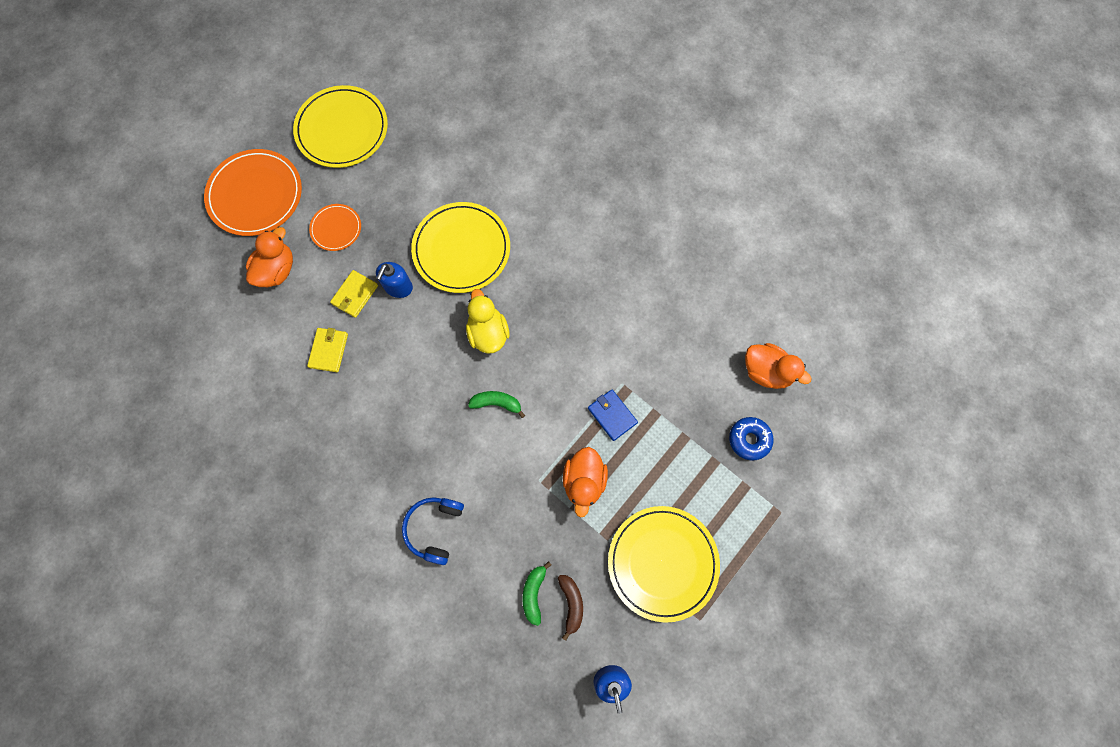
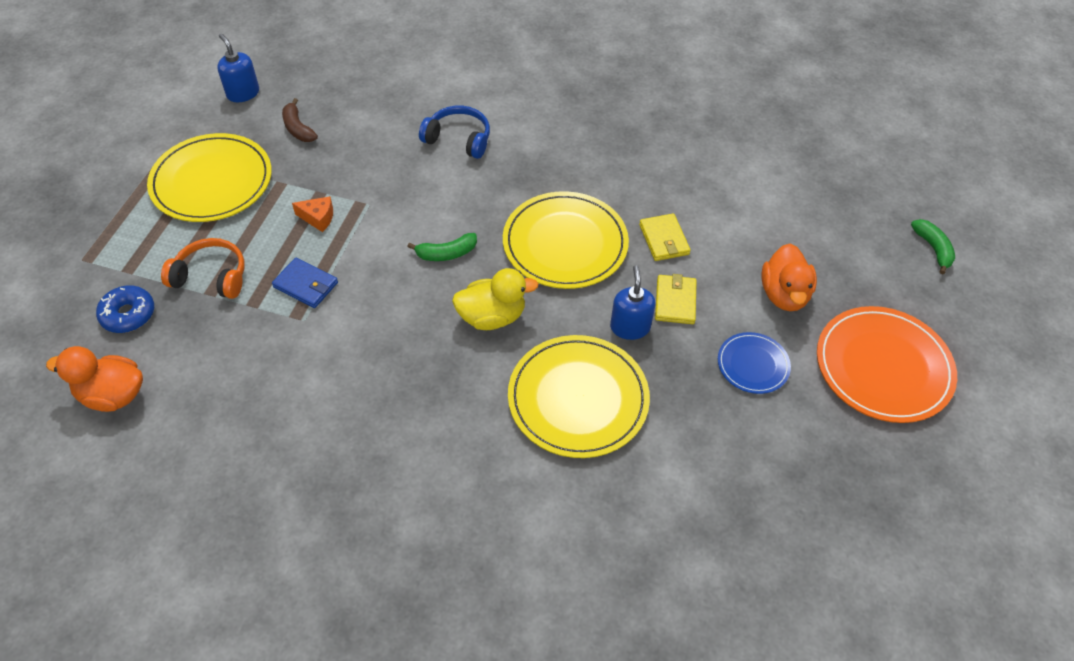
camera: 155 degrees right, 20 degrees down
yellow plate [293,85,388,168] -> yellow plate moved to [503,191,629,289]
orange plate [309,204,361,251] -> blue plate [718,332,791,394]
blue headphones [402,497,464,565] -> blue headphones turned 60 degrees counterclockwise [419,106,490,159]
yellow duck [466,289,510,354] -> yellow duck turned 60 degrees counterclockwise [452,268,539,330]
green banana [522,561,551,626] -> green banana moved to [911,219,955,274]
orange duck [563,447,608,517] -> orange cheese [292,196,333,232]
none -> orange headphones [161,238,245,299]

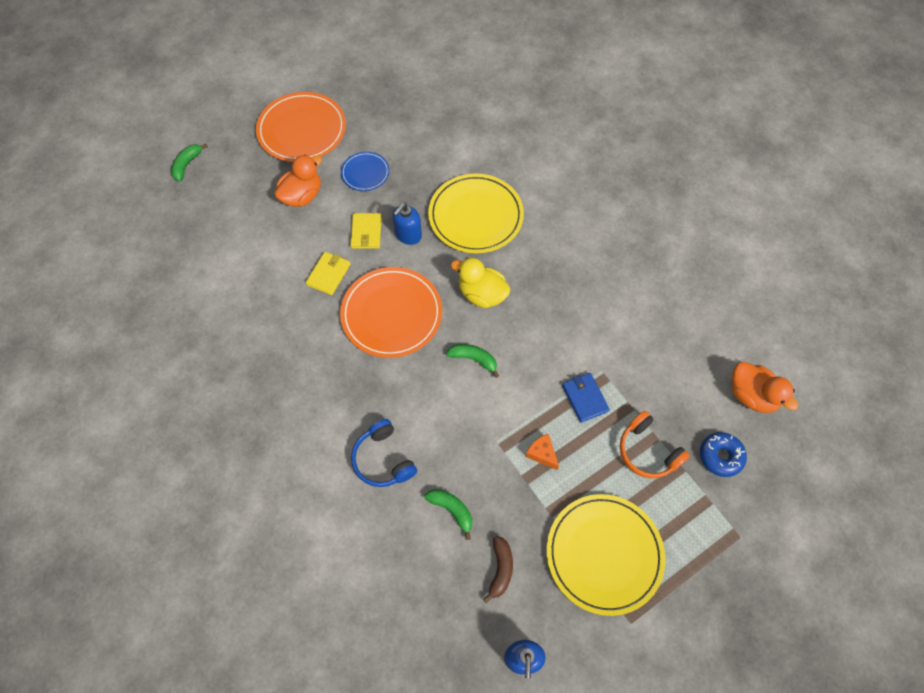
camera: 140 degrees left, 10 degrees up
yellow plate [503,191,629,289] -> orange plate [340,267,442,358]
yellow wallet [655,274,697,324] -> yellow wallet turned 45 degrees counterclockwise [350,213,382,249]
none -> green banana [424,489,472,540]

